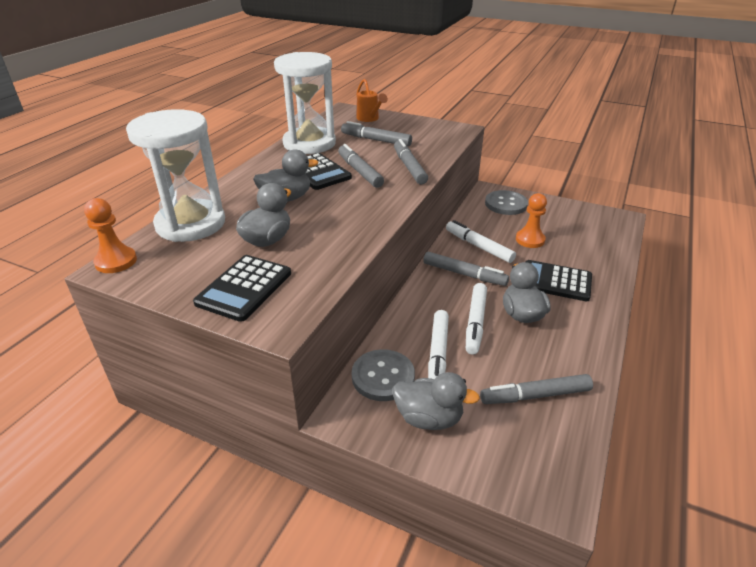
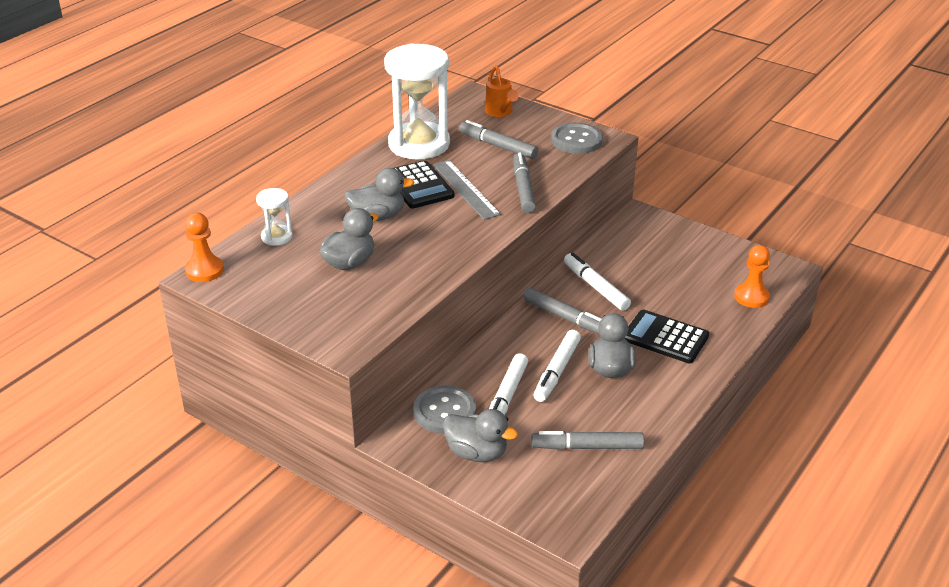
camera: 10 degrees right, 0 degrees up
white hourglass [126,109,225,242] -> white hourglass [256,188,293,246], size x0.45
black calculator [193,255,291,322] -> none
grey marker [338,144,384,188] -> grey ruler [433,160,501,220]
grey button [485,190,528,215] -> grey button moved to [551,123,603,154]
orange pawn [516,193,547,248] -> orange pawn moved to [734,245,770,308]

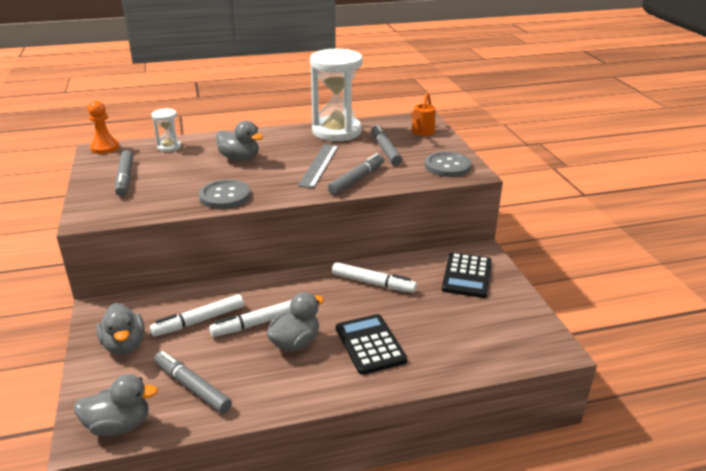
camera: 40 degrees right, 5 degrees down
grey duck [320,208,378,270] -> grey duck moved to [74,374,158,436]
black calculator [394,160,454,208] -> black calculator moved to [442,252,492,298]
grey button [414,386,476,434] -> grey button moved to [199,179,251,209]
grey marker [524,288,601,335] -> grey marker moved to [115,150,133,196]
white marker [564,253,631,311] -> white marker turned 105 degrees clockwise [332,262,417,293]
orange pawn [734,245,770,308] -> none

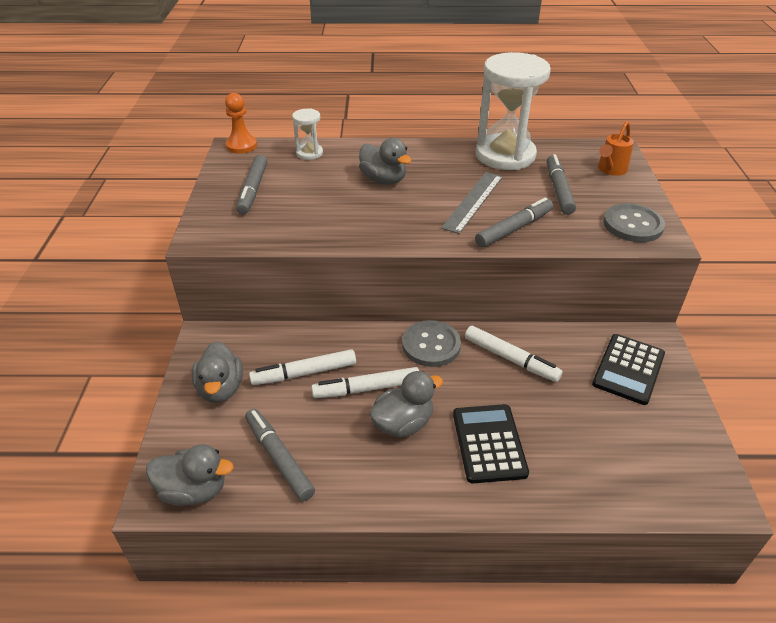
camera: 15 degrees right, 10 degrees up
grey button [199,179,251,209] -> grey button moved to [402,320,461,367]

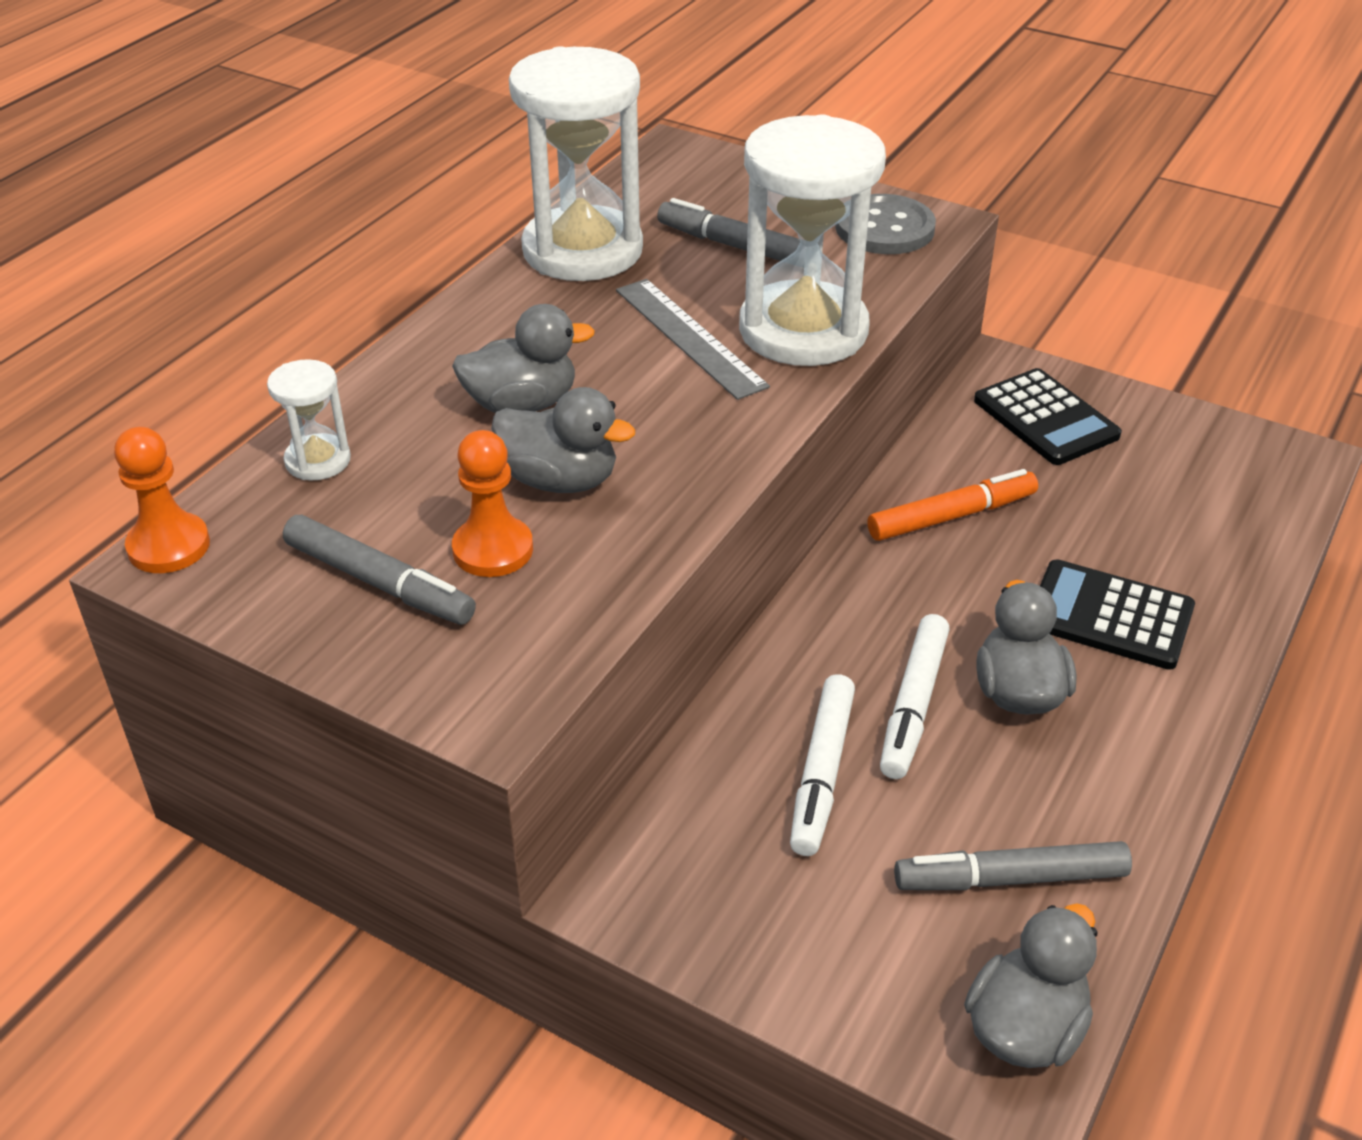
camera: 60 degrees left, 0 degrees up
grey duck [192,341,243,403] -> grey duck moved to [491,387,635,493]
grey button [402,320,461,367] -> none
white marker [465,326,563,382] -> orange marker [867,469,1038,541]
grey marker [475,197,553,248] -> white hourglass [739,114,886,366]
orange watering can [598,121,634,176] -> none
none -> orange pawn [452,430,533,577]

